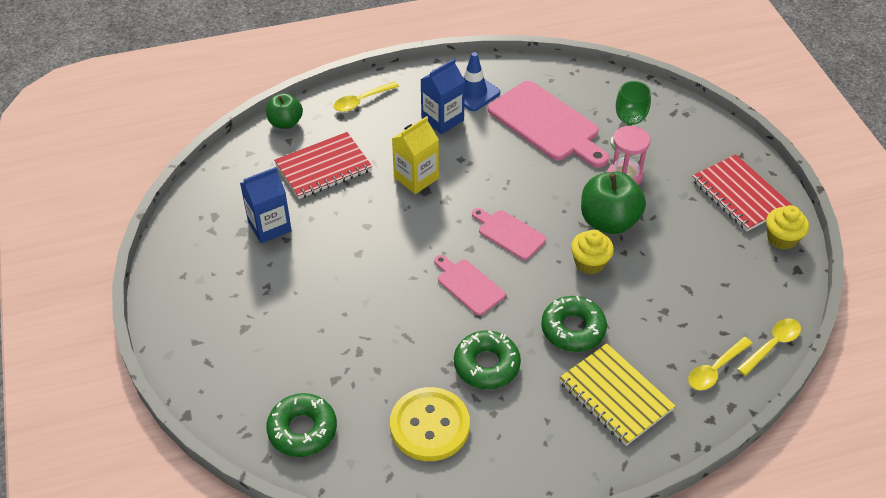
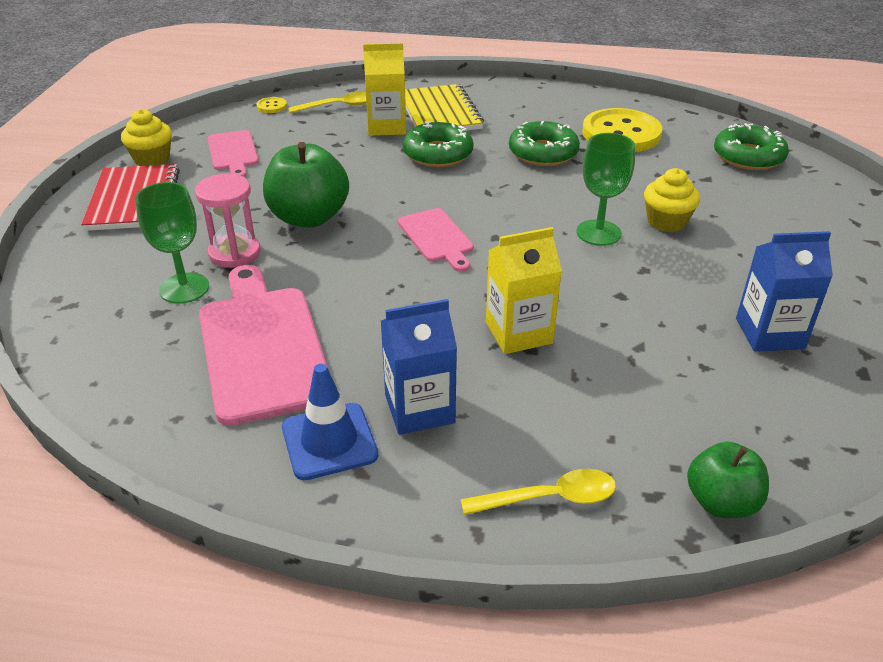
camera: 155 degrees left, 10 degrees down
red notebook [274,132,372,199] -> none
pink cutting board [434,255,505,316] -> pink cutting board moved to [208,130,259,177]
yellow cupcake [571,230,614,274] -> yellow cupcake moved to [644,168,700,232]
yellow spoon [737,318,801,376] -> yellow button [257,97,287,113]
none -> yellow carton [363,43,406,136]
none -> green goblet [577,133,635,246]

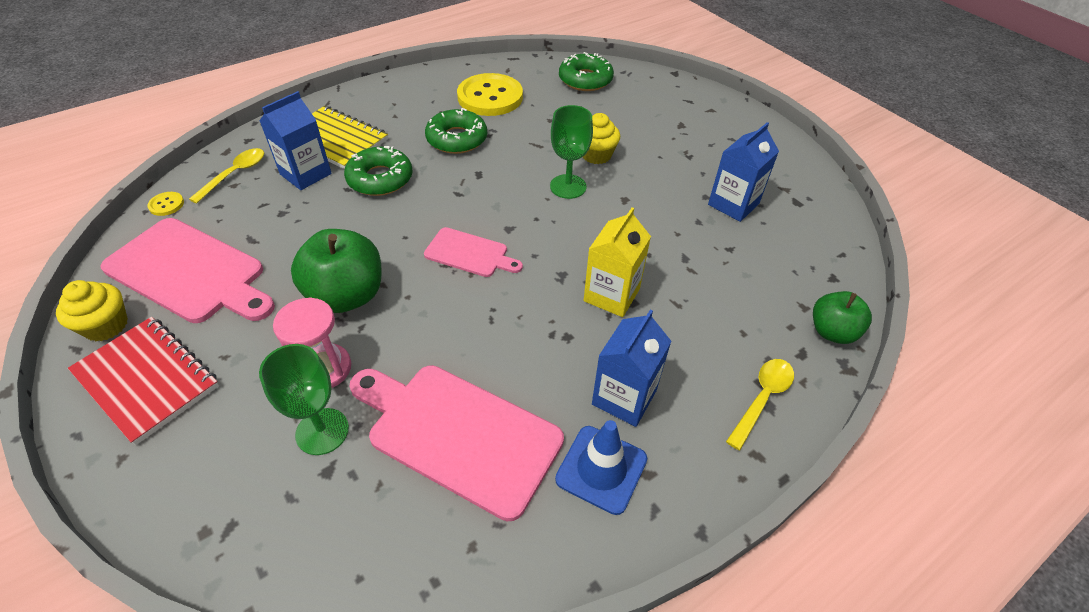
camera: 45 degrees left, 10 degrees up
pink cutting board [208,130,259,177] -> pink cutting board [101,218,275,323], size x1.84
yellow carton [363,43,406,136] -> blue carton [260,91,332,190]

